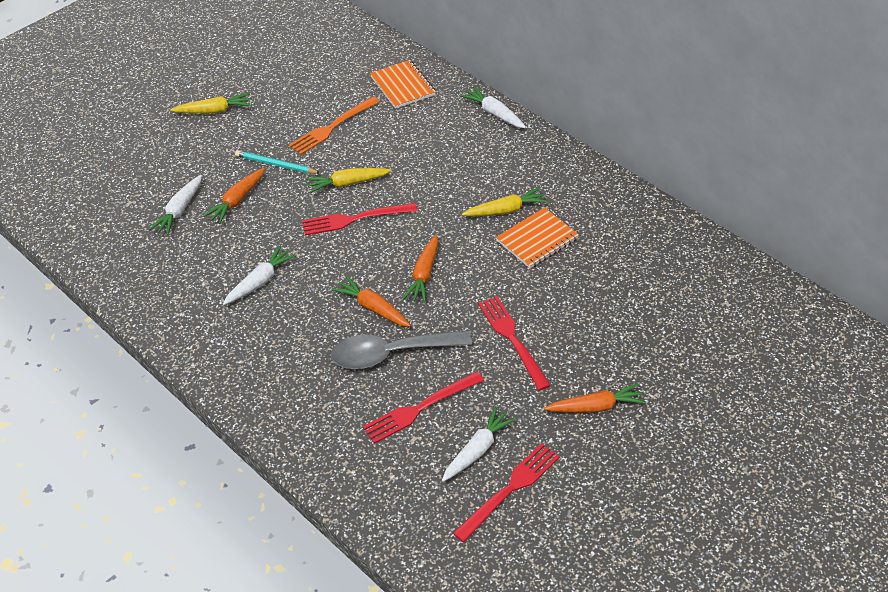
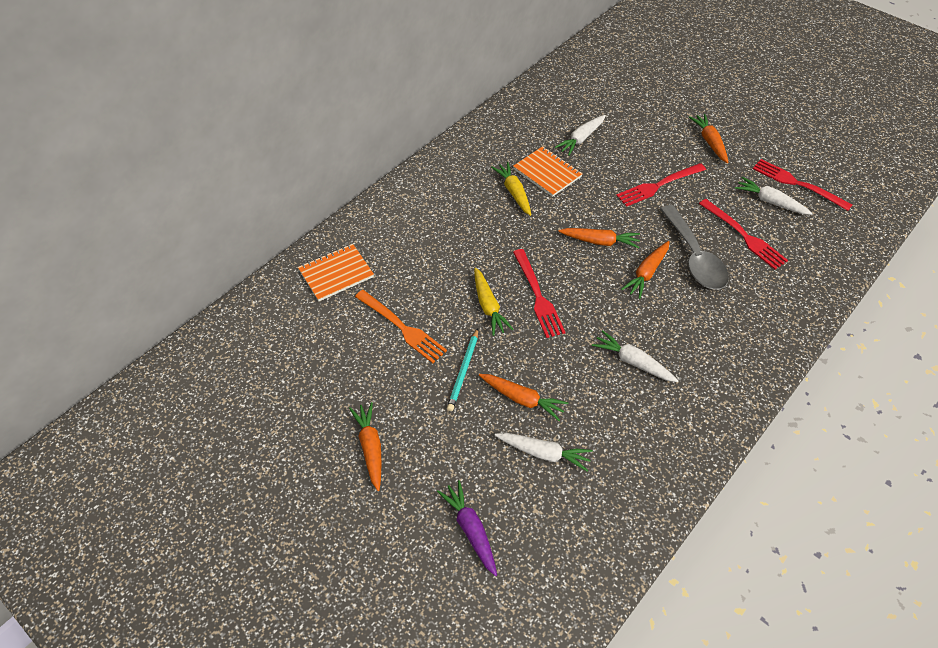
camera: 95 degrees left, 5 degrees up
yellow carrot [170,93,252,114] -> orange carrot [349,402,382,491]
white carrot [460,86,526,128] -> white carrot moved to [555,115,606,156]
none -> purple carrot [437,480,497,576]

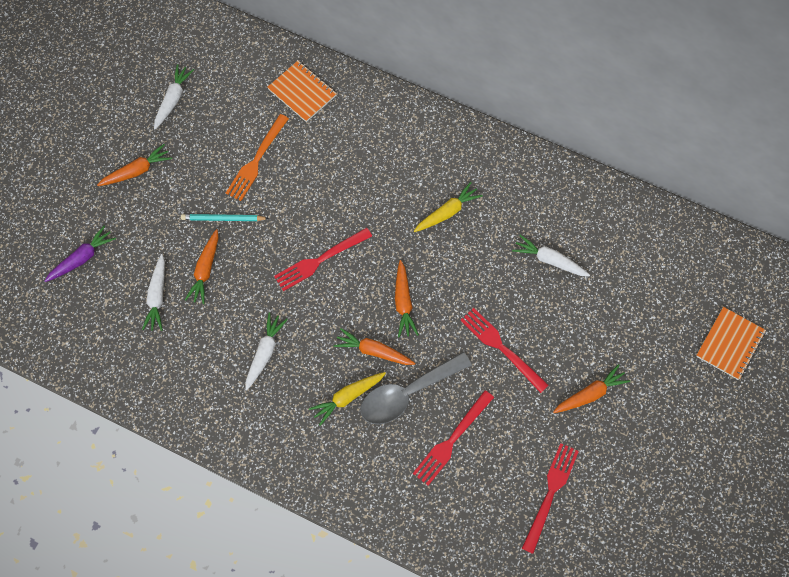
camera: 75 degrees right, 15 degrees up
yellow carrot [474,268,514,336] -> yellow carrot moved to [309,372,386,426]
orange notebook [513,146,583,197] -> orange notebook moved to [696,307,766,380]
white carrot [735,177,813,215] -> white carrot moved to [154,64,194,129]

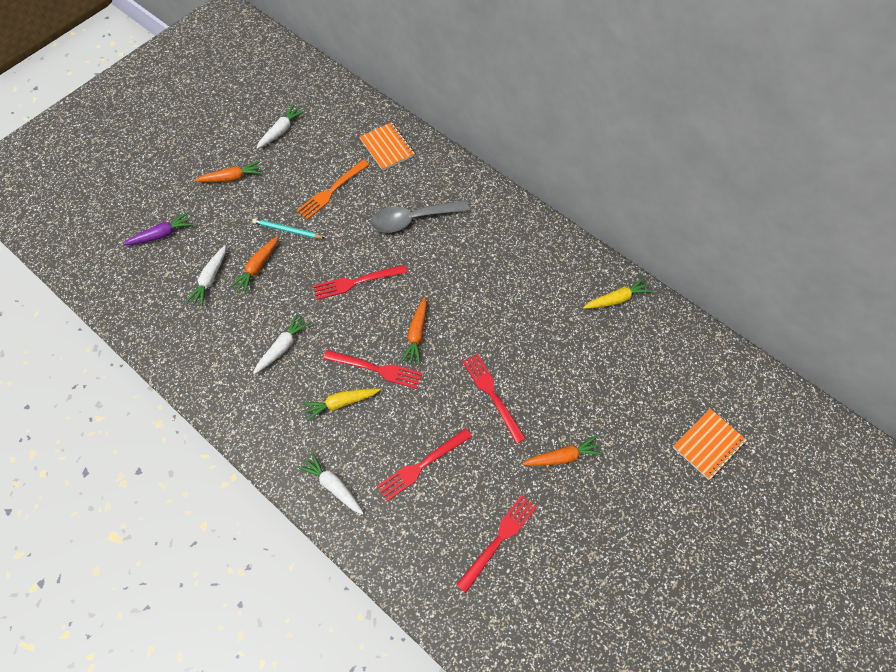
camera: 15 degrees right, 5 degrees down
orange carrot [334,328,415,365] -> red fork [323,350,423,389]
grey spoon [360,352,472,424] -> grey spoon moved to [371,200,470,233]
yellow carrot [414,182,483,232] -> yellow carrot moved to [583,277,653,309]
white carrot [512,235,590,277] -> white carrot moved to [298,452,363,514]

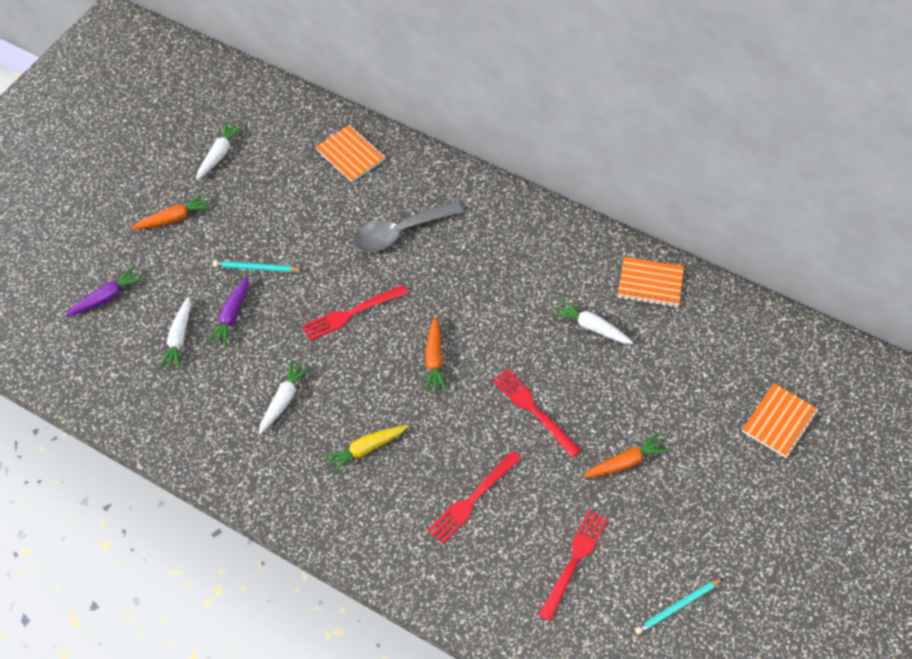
camera: 10 degrees left, 5 degrees down
orange carrot [230,236,278,294] -> purple carrot [207,276,249,348]
orange fork [297,160,369,220] -> none
white carrot [298,452,363,514] -> white carrot moved to [553,299,633,344]
red fork [323,350,423,389] -> none
yellow carrot [583,277,653,309] -> orange notebook [618,257,684,308]
none -> turquoise pencil [635,578,723,635]

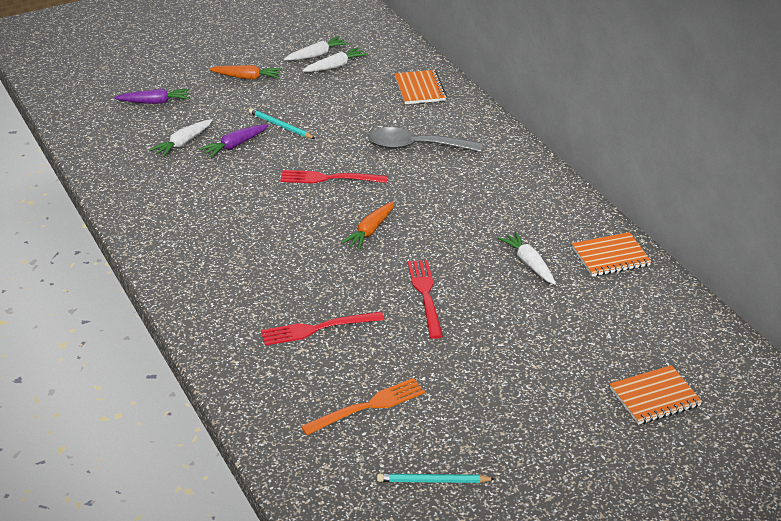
camera: 30 degrees right, 20 degrees down
white carrot [259,359,311,434] -> white carrot moved to [302,47,368,72]
yellow carrot [323,425,408,474] -> none
red fork [539,509,608,622] -> orange fork [301,378,425,435]
orange carrot [583,433,669,478] -> none
orange notebook [618,257,684,308] -> orange notebook turned 60 degrees counterclockwise [572,232,651,277]

